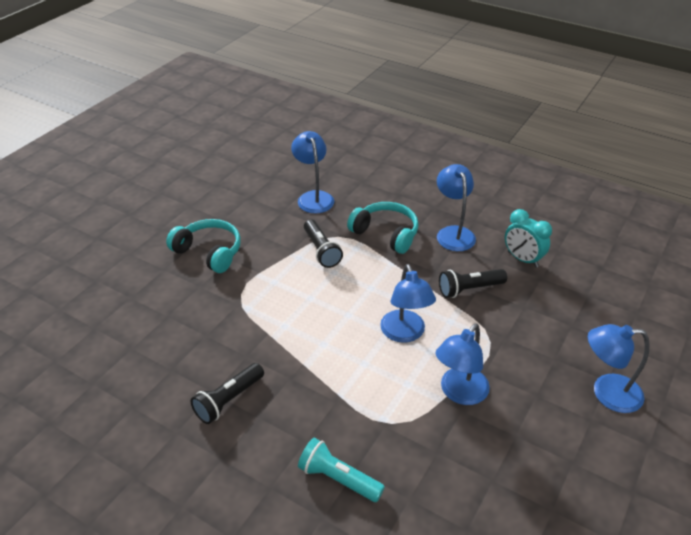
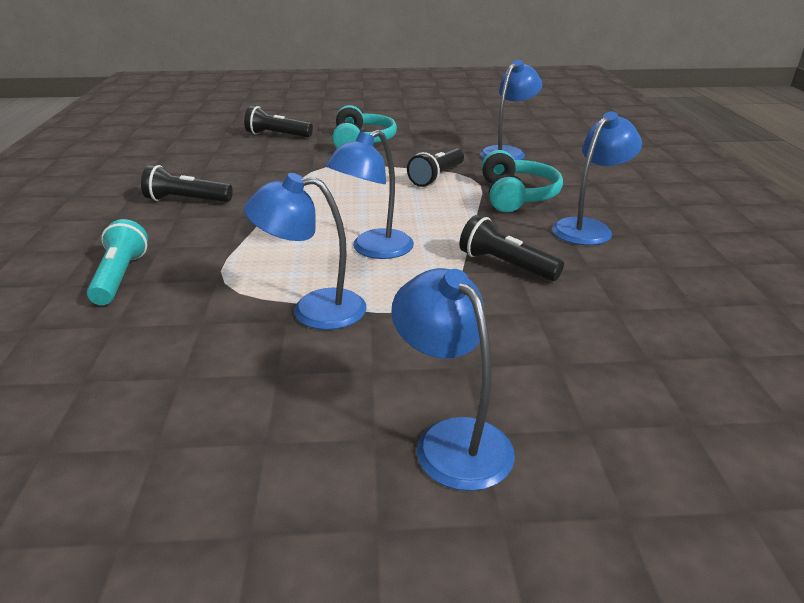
camera: 55 degrees right, 10 degrees down
turquoise clock [505,209,552,267] -> none
none -> black flashlight [244,106,313,137]

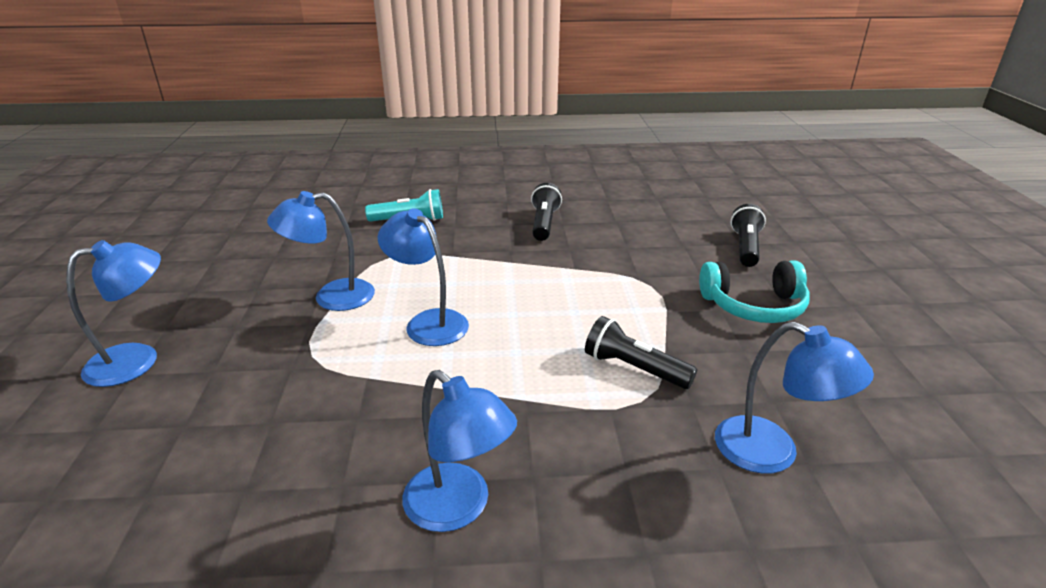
camera: 90 degrees right, 0 degrees up
blue lamp [244,173,367,330] -> blue lamp turned 105 degrees counterclockwise [267,191,375,311]
black flashlight [459,215,564,281] -> none
turquoise headphones [481,150,563,212] -> none

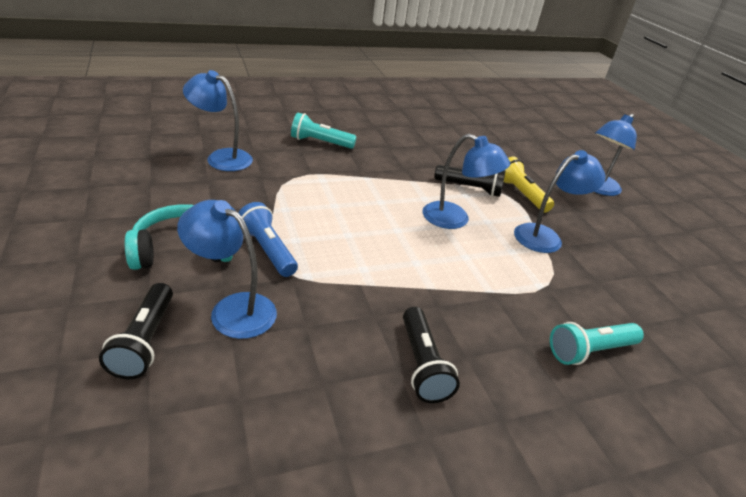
camera: 160 degrees right, 5 degrees up
blue lamp [402,370,517,532] -> blue lamp moved to [177,200,277,339]
black flashlight [585,316,697,389] -> black flashlight moved to [434,165,506,197]
none -> blue flashlight [238,202,298,277]
none -> turquoise flashlight [291,113,357,149]
none -> yellow flashlight [503,157,554,213]

